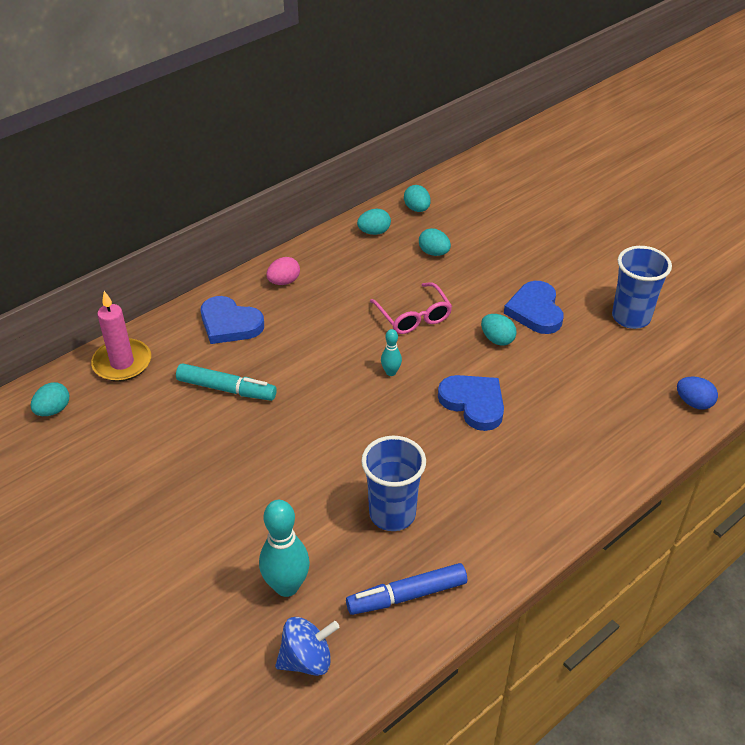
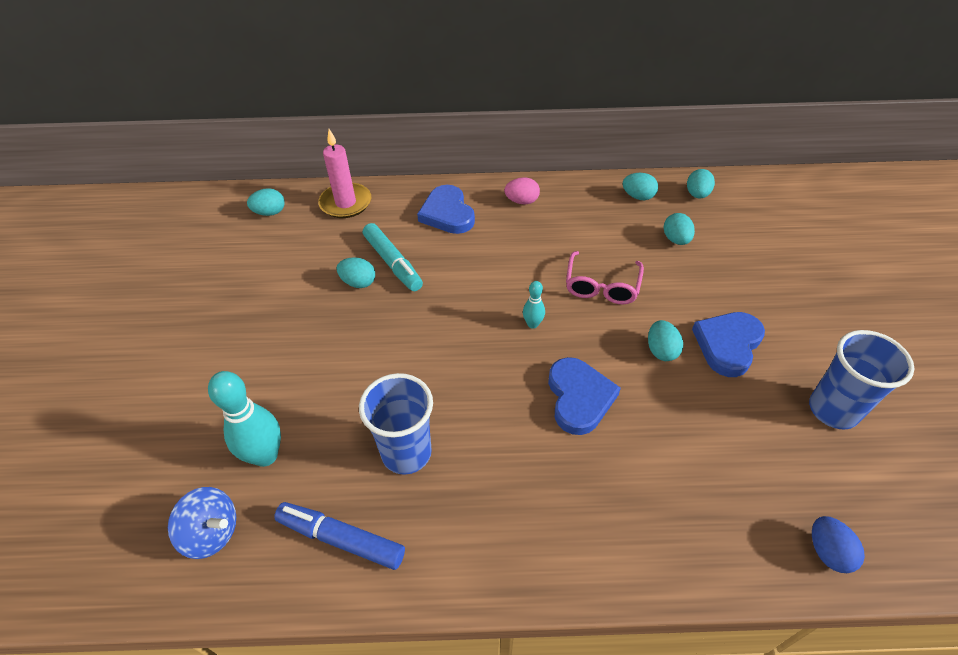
camera: 40 degrees right, 5 degrees up
none -> turquoise egg [337,257,375,288]

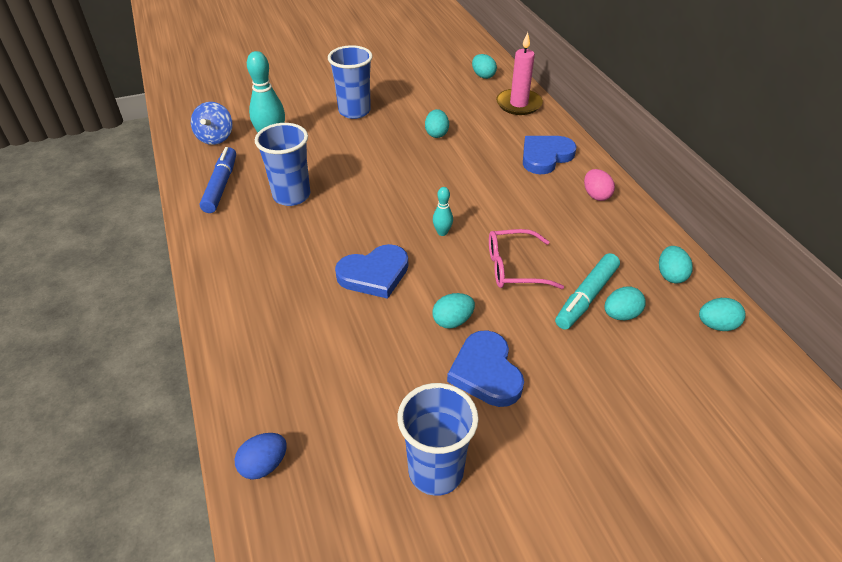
camera: 70 degrees right, 5 degrees down
turquoise marker [363,223,423,291] -> turquoise marker moved to [555,253,620,329]
blue heart [692,312,765,377] -> blue heart turned 120 degrees counterclockwise [447,330,524,407]
none -> blue cup [328,45,373,119]

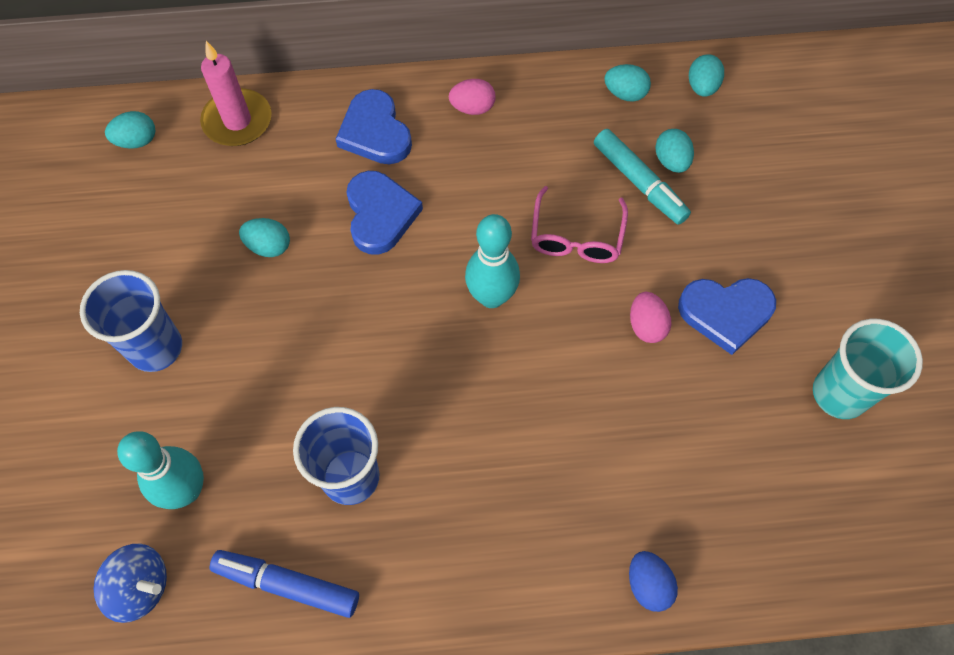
camera: 75 degrees left, 20 degrees up
blue egg [234,433,287,480] -> blue egg moved to [629,551,678,612]
blue heart [335,244,408,299] -> blue heart moved to [346,171,423,255]
blue cup [397,383,479,496] -> turquoise cup [813,319,923,419]
turquoise bowling pin [433,187,453,236] -> turquoise bowling pin [465,214,520,308], size x1.94
turquoise egg [433,293,475,329] -> pink egg [630,292,671,343]

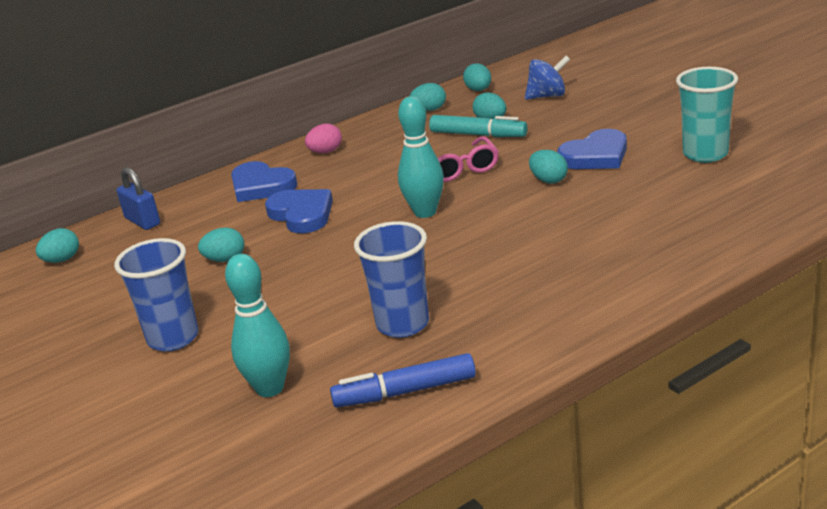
camera: 25 degrees left, 35 degrees down
blue spinning top [94,544,167,623] -> blue spinning top moved to [525,55,570,100]
pink candle [200,41,271,146] -> blue padlock [117,167,160,230]
blue egg [629,551,678,612] -> none
pink egg [630,292,671,343] -> turquoise egg [529,150,568,183]

